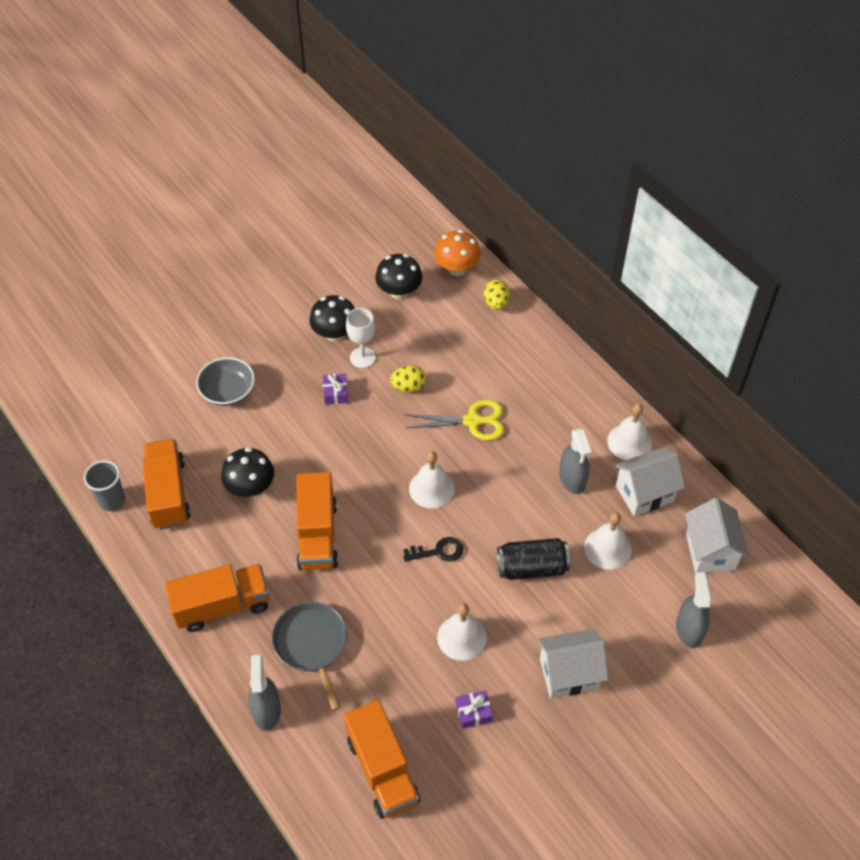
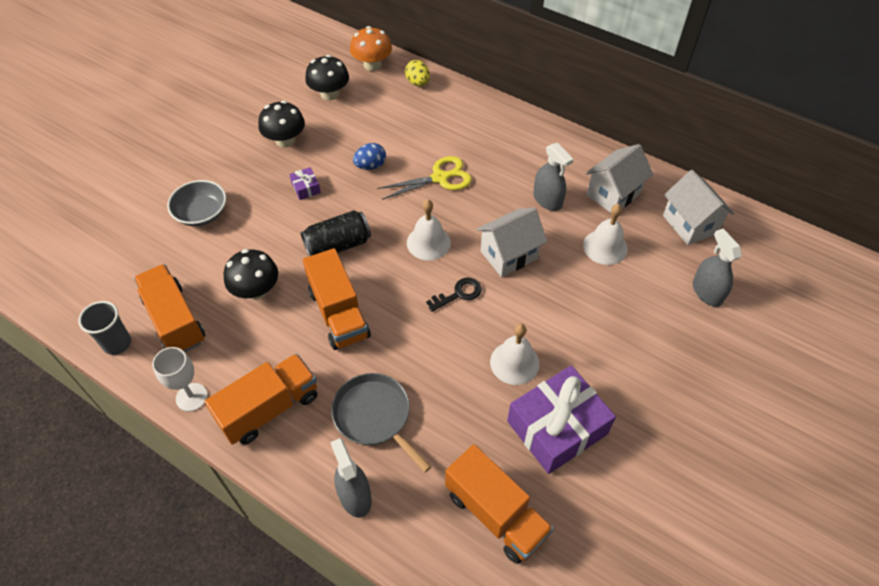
camera: 20 degrees left, 0 degrees up
white goblet [346,308,376,368] -> white goblet moved to [152,347,208,412]
yellow egg [390,365,426,393] -> blue egg [353,143,386,170]
purple gift [455,690,493,729] -> purple gift [507,365,616,474], size x2.42
black can [497,538,570,580] -> black can moved to [301,210,371,256]
white house [537,629,608,698] -> white house moved to [476,207,548,277]
white bell [607,404,652,460] -> none

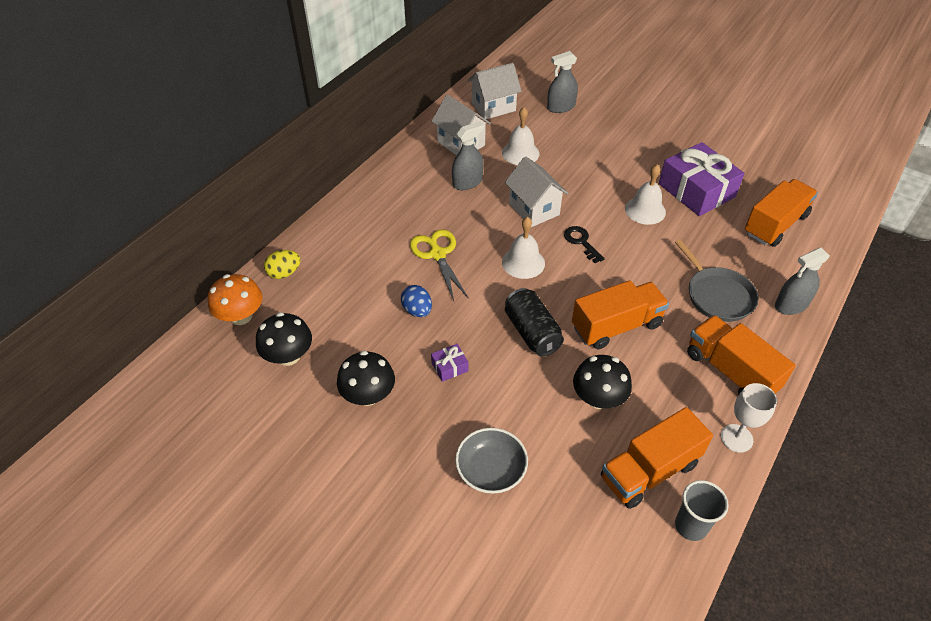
camera: 90 degrees left, 5 degrees down
grey pan [331,373,431,473] -> grey pan turned 75 degrees counterclockwise [675,239,758,322]

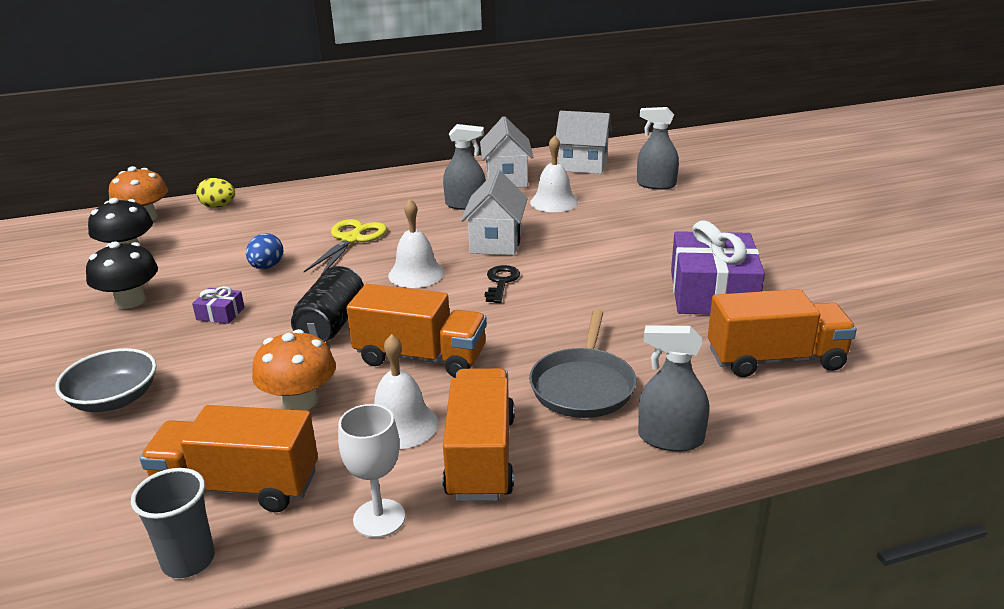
camera: 40 degrees right, 20 degrees down
black mushroom [573,355,632,409] -> orange mushroom [252,329,336,411]
white bell [625,164,666,225] -> white bell moved to [374,334,438,449]

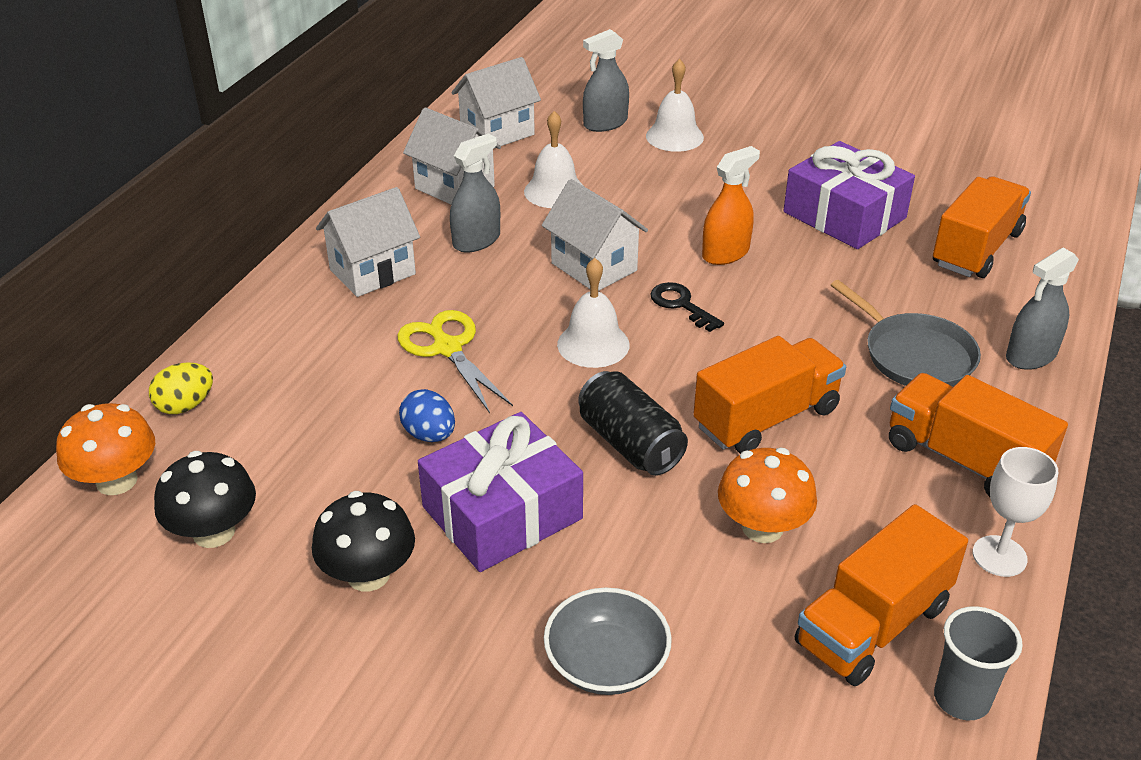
camera: 50 degrees left, 10 degrees up
purple gift [192,286,245,324] -> purple gift [418,412,583,572], size x2.42
white bell [374,334,438,449] -> white bell moved to [646,59,704,152]
none -> white house [316,187,420,297]
none -> orange spray bottle [702,146,760,265]

